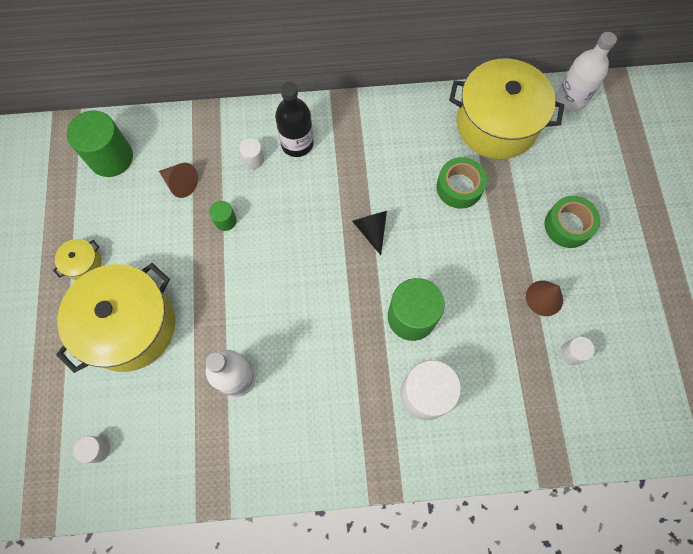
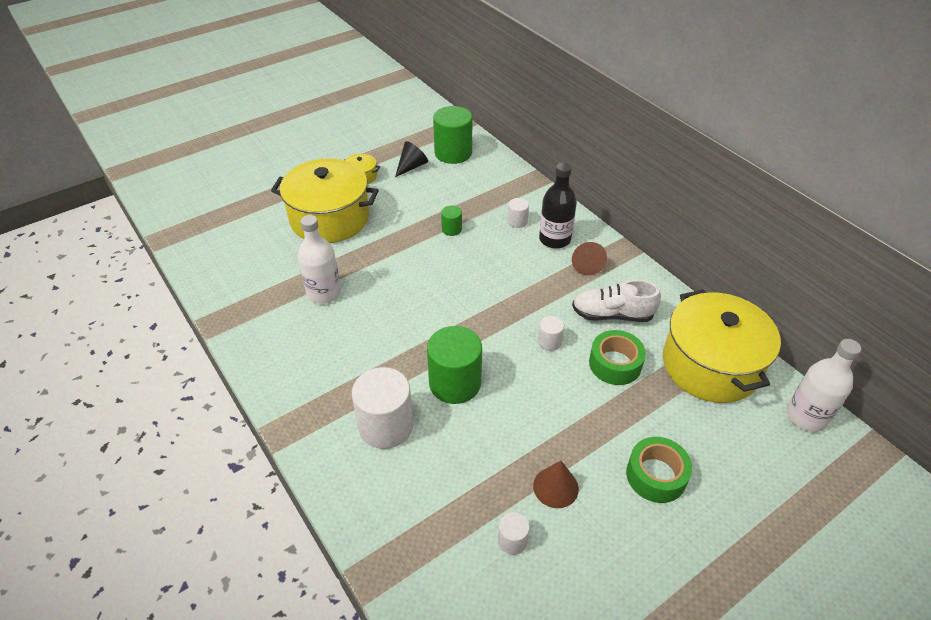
camera: 60 degrees right, 25 degrees down
white cylinder [73,436,110,463] -> white cylinder moved to [538,316,564,351]
brown cone [159,163,198,198] -> brown cone moved to [572,242,607,275]
black cone [352,211,387,255] -> black cone moved to [395,141,428,177]
none -> white shoe [572,280,661,322]

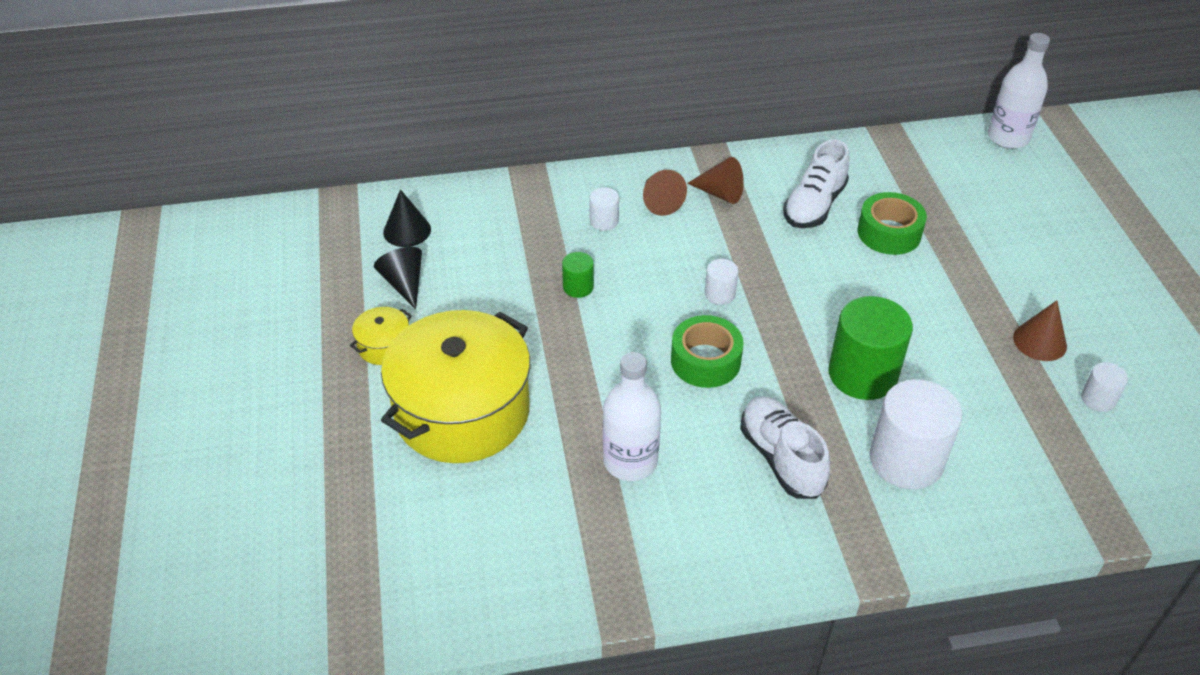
camera: 65 degrees left, 0 degrees up
green cylinder [433,106,472,164] -> black cone [383,189,431,247]
white cylinder [538,316,564,351] -> white cylinder moved to [705,259,739,305]
black bottle [539,162,577,249] -> brown cone [643,170,687,216]
green tape [626,437,692,503] -> green tape moved to [671,315,743,388]
yellow pot [663,290,781,403] -> none
none -> white shoe [740,396,830,499]

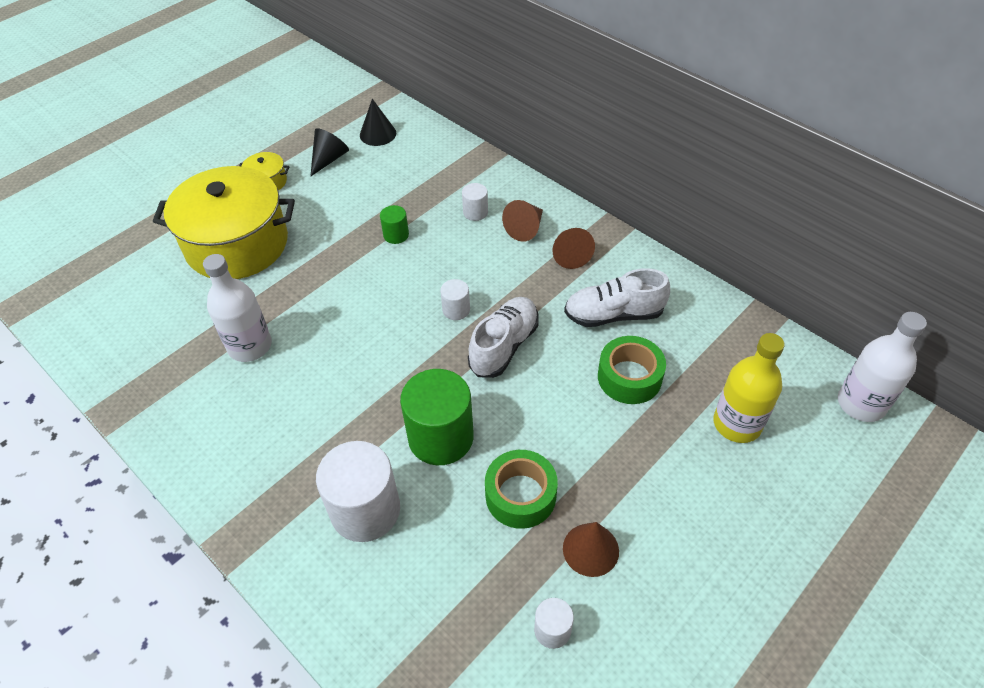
camera: 55 degrees right, 5 degrees up
green tape [671,315,743,388] -> green tape moved to [485,450,558,529]
white shoe [740,396,830,499] -> white shoe moved to [468,297,539,378]
none -> yellow bottle [713,333,785,443]

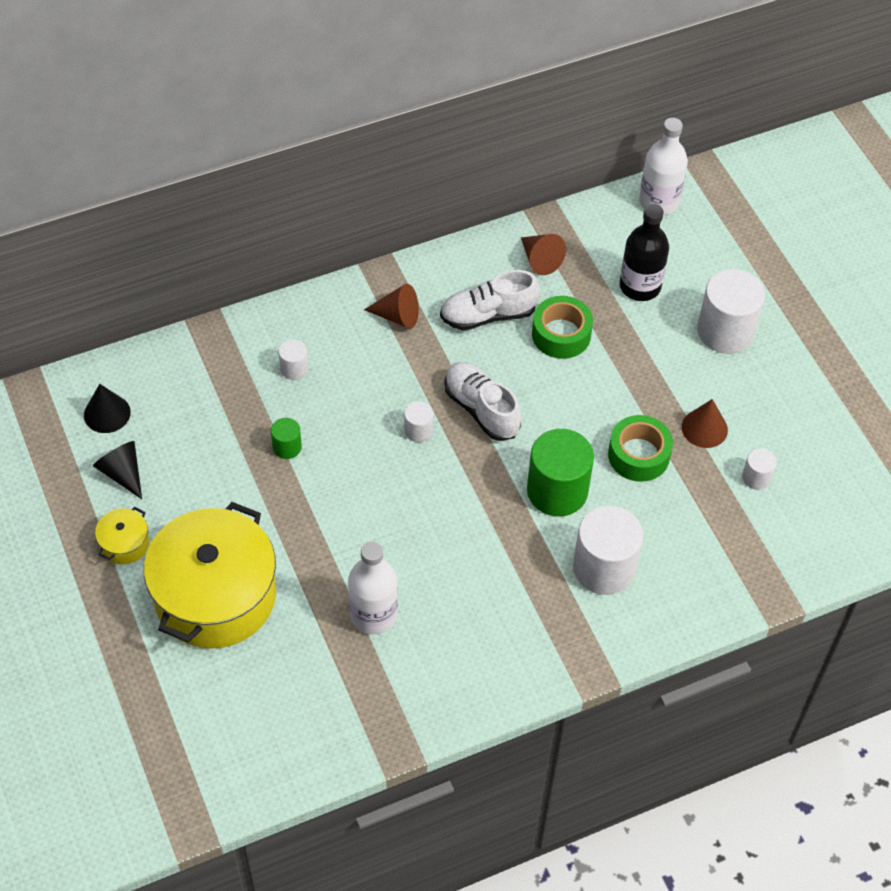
camera: 70 degrees left, 5 degrees up
brown cone [502,200,543,242] -> brown cone moved to [521,234,566,275]
white shoe [564,268,670,327] -> white shoe turned 60 degrees clockwise [440,270,540,330]
yellow bottle [713,333,785,443] -> black bottle [620,204,669,301]
none -> white cylinder [697,269,765,354]

